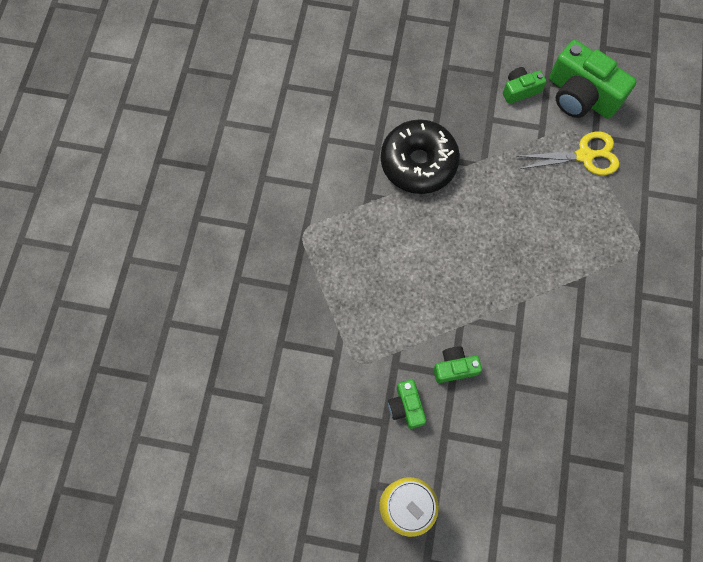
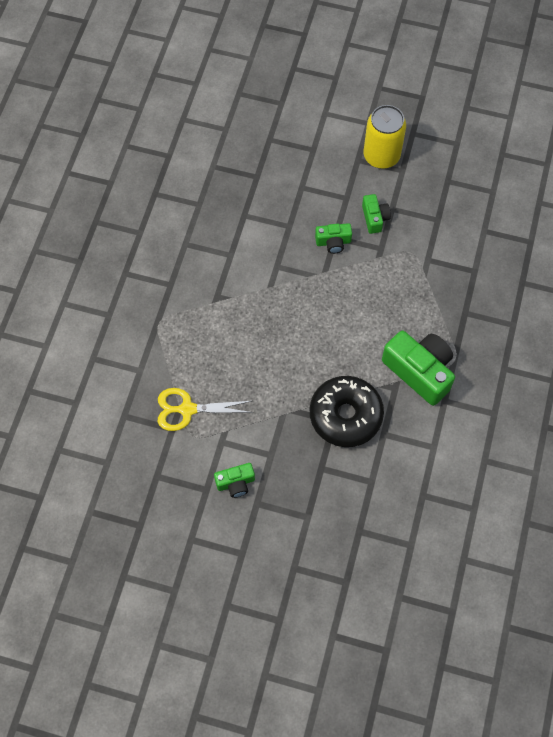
camera: 175 degrees left, 5 degrees down
green camera [549,40,637,119] -> green camera moved to [382,331,455,406]

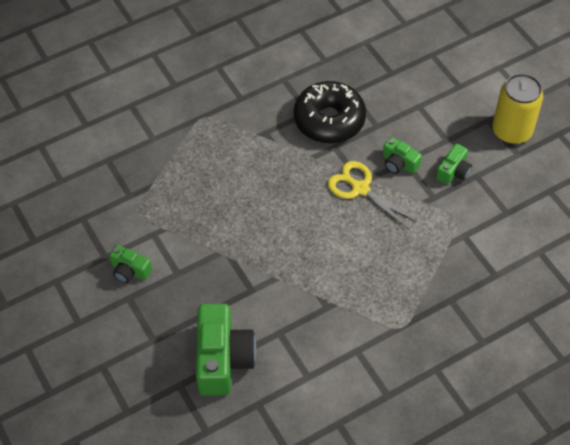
camera: 45 degrees right, 10 degrees down
yellow scissors [158,388,254,431] -> yellow scissors moved to [328,161,418,229]
black donut [310,376,384,447] -> black donut moved to [294,81,366,143]
green camera [382,331,455,406] -> green camera moved to [196,303,256,396]

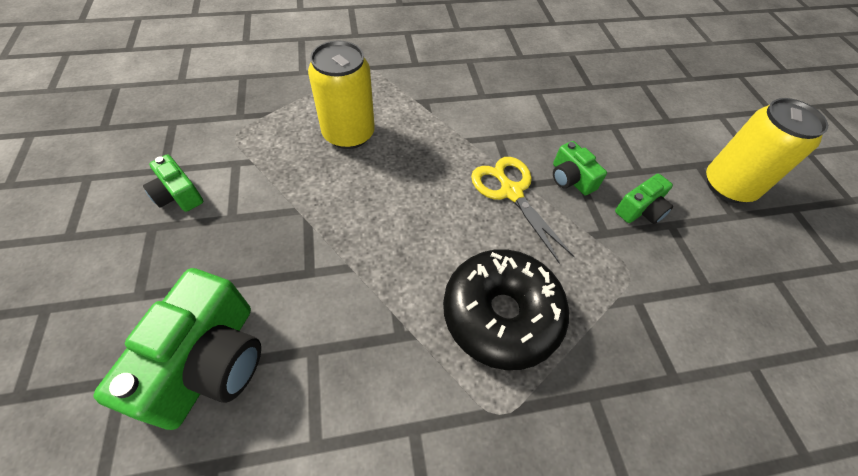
camera: 15 degrees right, 0 degrees up
black donut [294,81,366,143] -> black donut moved to [443,249,569,370]
none -> yellow can [308,40,375,149]

